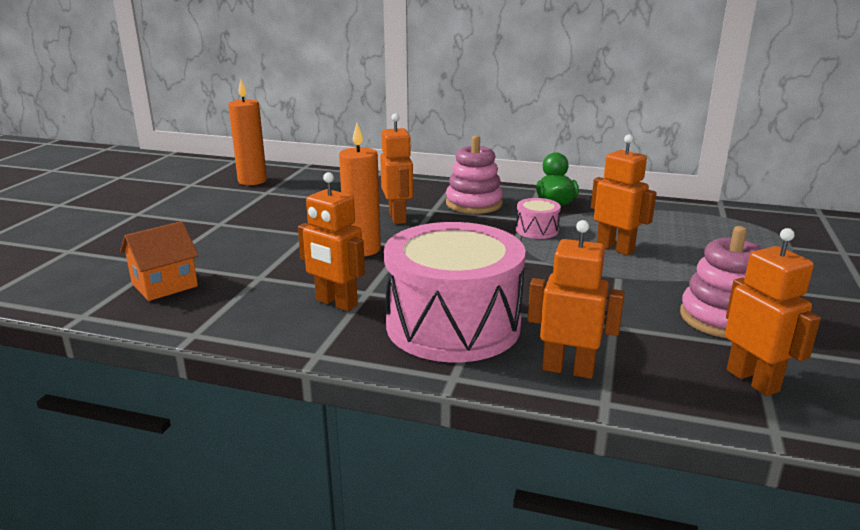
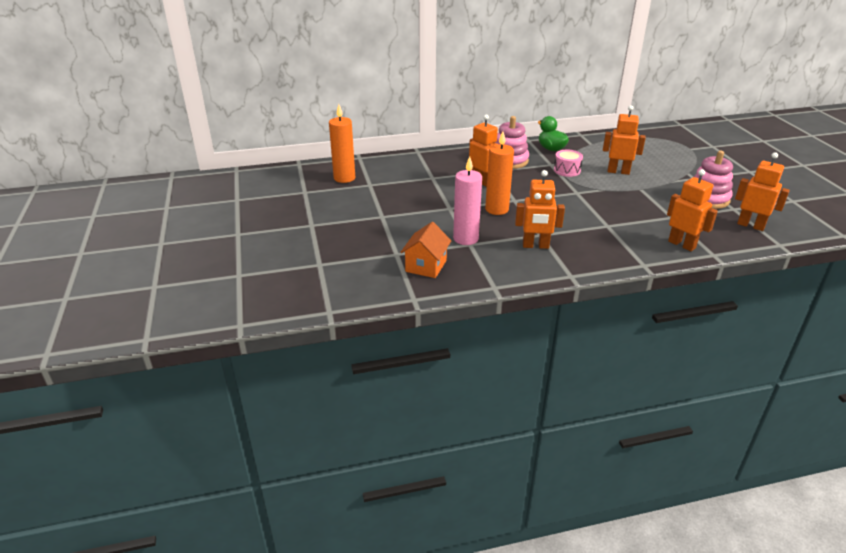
camera: 30 degrees left, 10 degrees up
pink drum [384,222,526,362] -> none
orange robot [528,220,625,379] -> orange robot turned 60 degrees clockwise [667,169,718,251]
none -> pink candle [453,156,482,245]

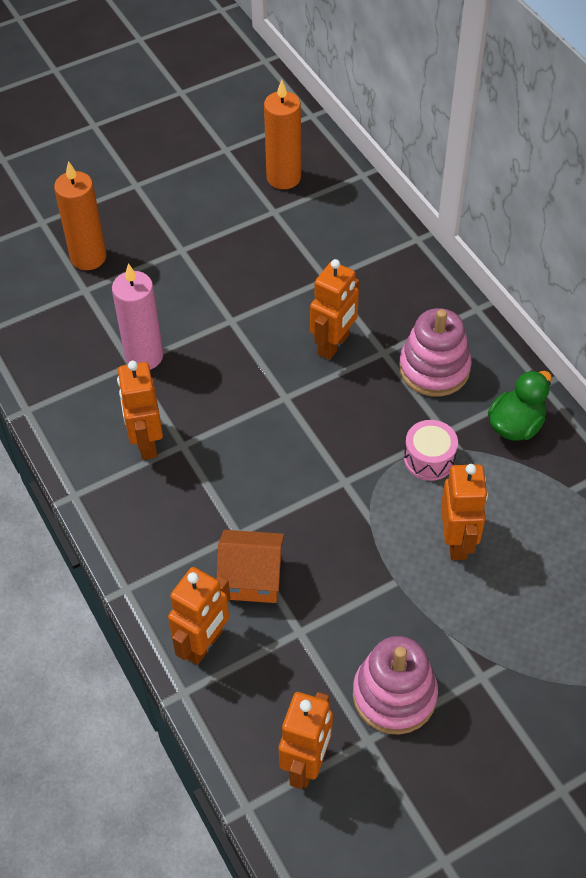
camera: 75 degrees right, 20 degrees up
orange house [400,222,451,278] -> orange house moved to [217,530,285,603]
orange candle [485,131,514,215] -> orange candle moved to [54,161,106,270]

